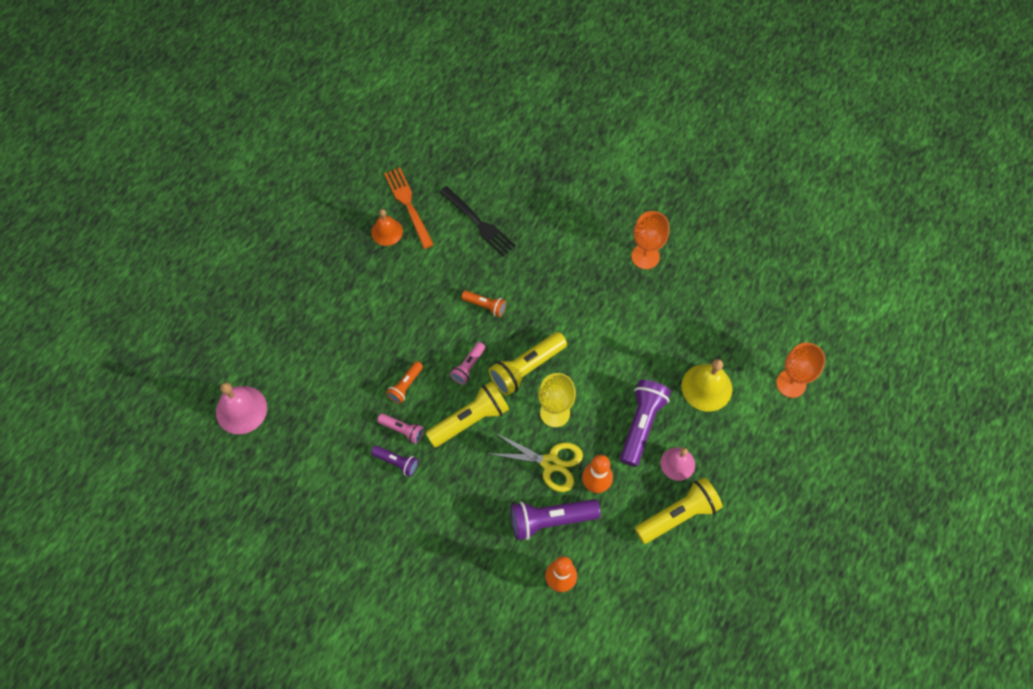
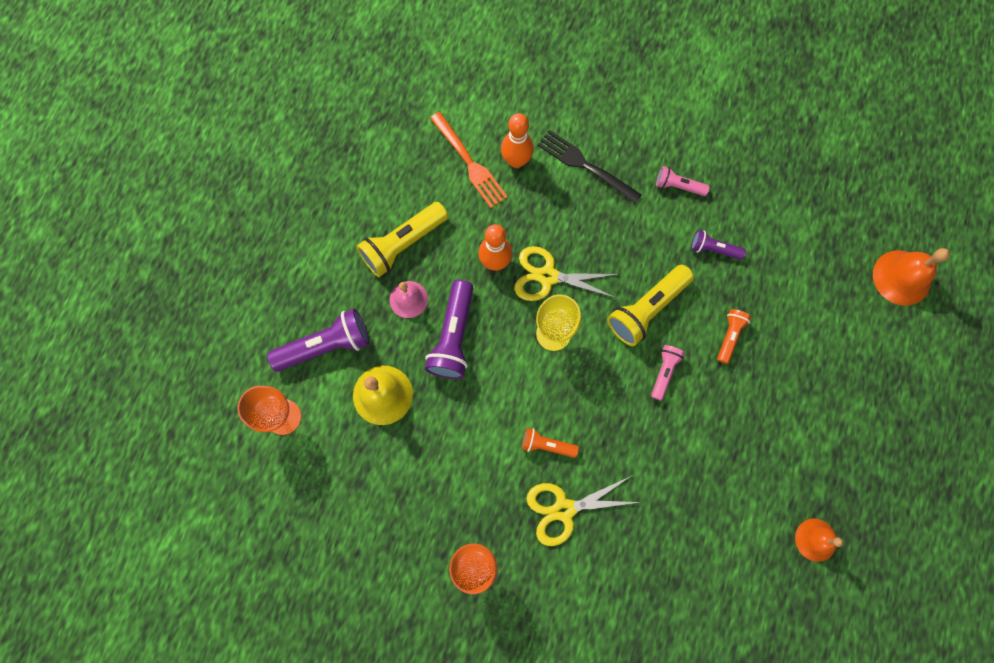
camera: 170 degrees right, 10 degrees up
pink bell [216,382,267,434] -> orange bell [873,248,950,306]
pink flashlight [377,413,424,444] -> pink flashlight moved to [656,166,709,196]
orange fork [384,167,434,249] -> orange fork moved to [430,112,508,208]
black fork [439,186,516,257] -> black fork moved to [537,130,642,204]
orange flashlight [461,291,506,317] -> orange flashlight moved to [522,428,579,458]
yellow flashlight [489,332,567,396] -> none
purple flashlight [511,499,601,540] -> purple flashlight moved to [267,308,370,371]
none -> yellow scissors [526,476,639,546]

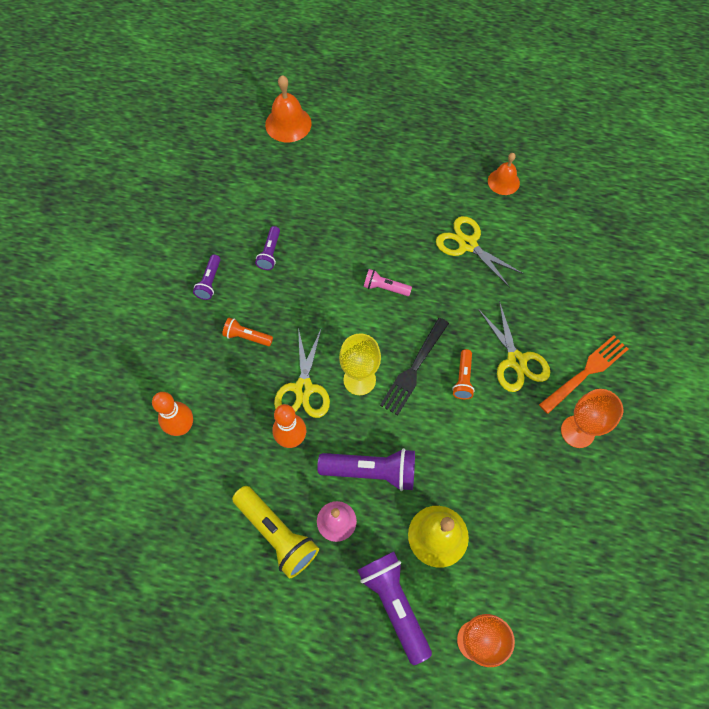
camera: 95 degrees left, 10 degrees down
orange fork [430,112,508,208] -> orange fork moved to [539,335,628,414]
black fork [537,130,642,204] -> black fork moved to [380,318,449,415]
yellow flashlight [607,265,694,346] -> none
pink flashlight [656,166,709,196] -> purple flashlight [193,255,221,300]
orange flashlight [717,309,751,364] -> orange flashlight moved to [222,318,273,346]
none -> yellow scissors [436,216,524,288]

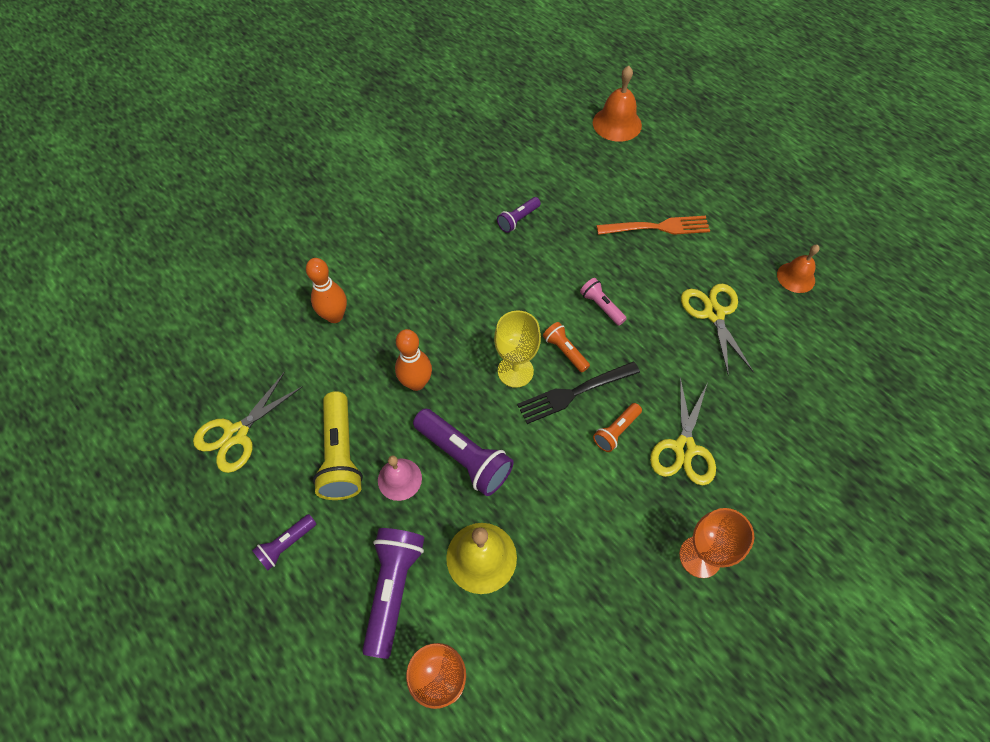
camera: 35 degrees right, 5 degrees down
purple flashlight [193,255,221,300] -> purple flashlight moved to [252,514,316,570]
orange flashlight [222,318,273,346] -> orange flashlight moved to [543,322,590,372]
yellow scissors [274,327,330,418] -> yellow scissors moved to [193,372,303,473]
orange fork [539,335,628,414] -> orange fork moved to [596,216,710,235]

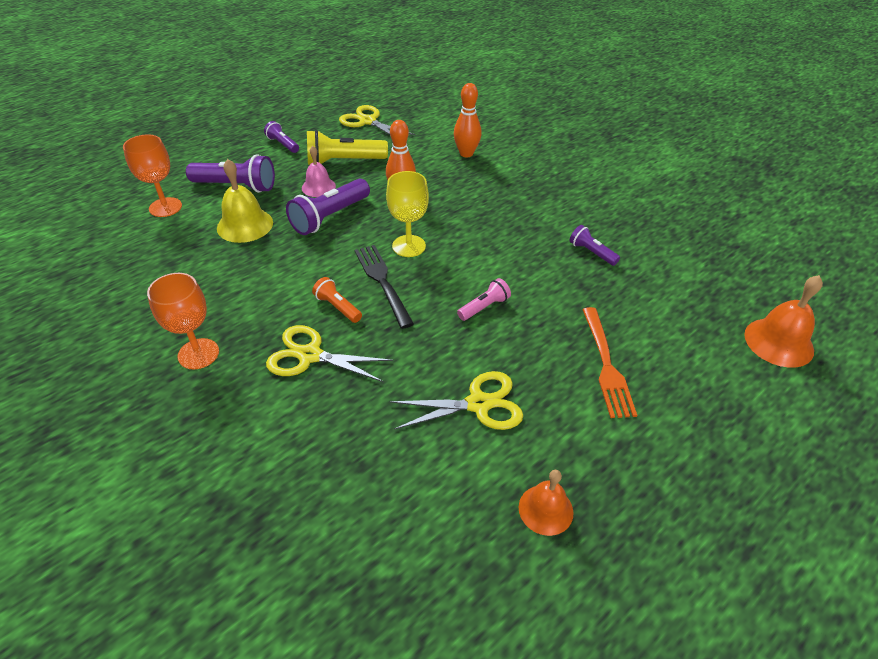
camera: 90 degrees right, 15 degrees down
orange flashlight [543,322,590,372] -> none

